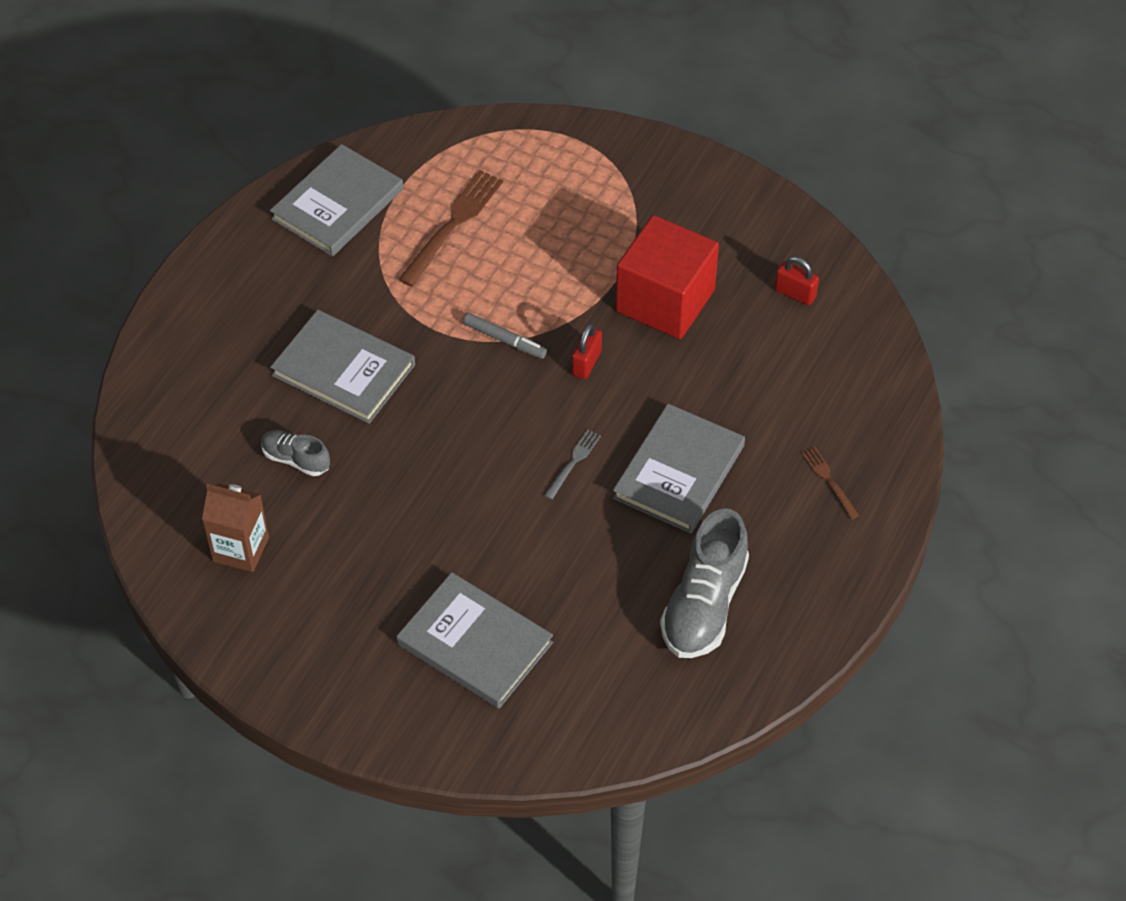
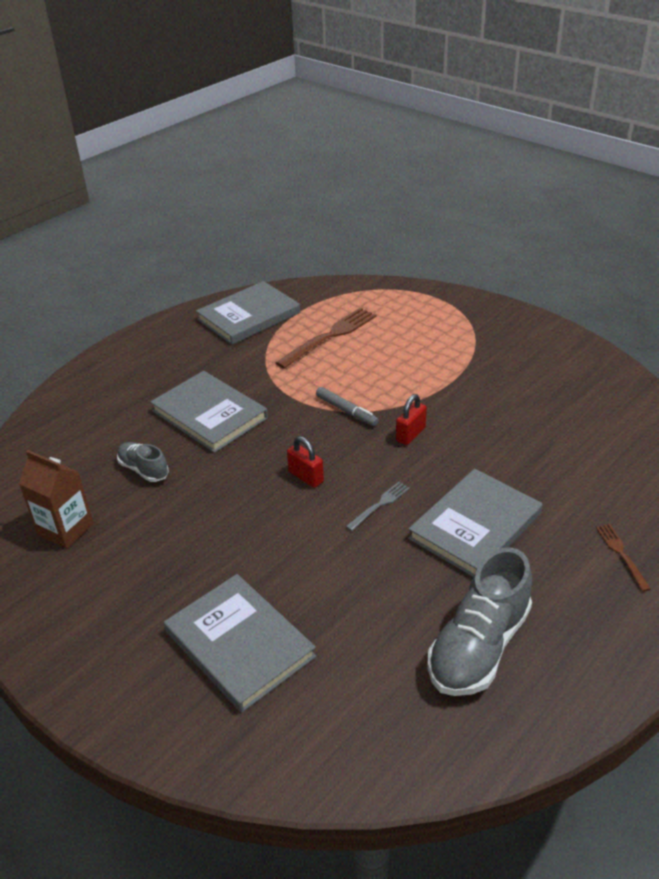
camera: 15 degrees right, 15 degrees down
red cube [616,215,719,339] -> none
red padlock [775,256,819,305] -> red padlock moved to [287,436,324,488]

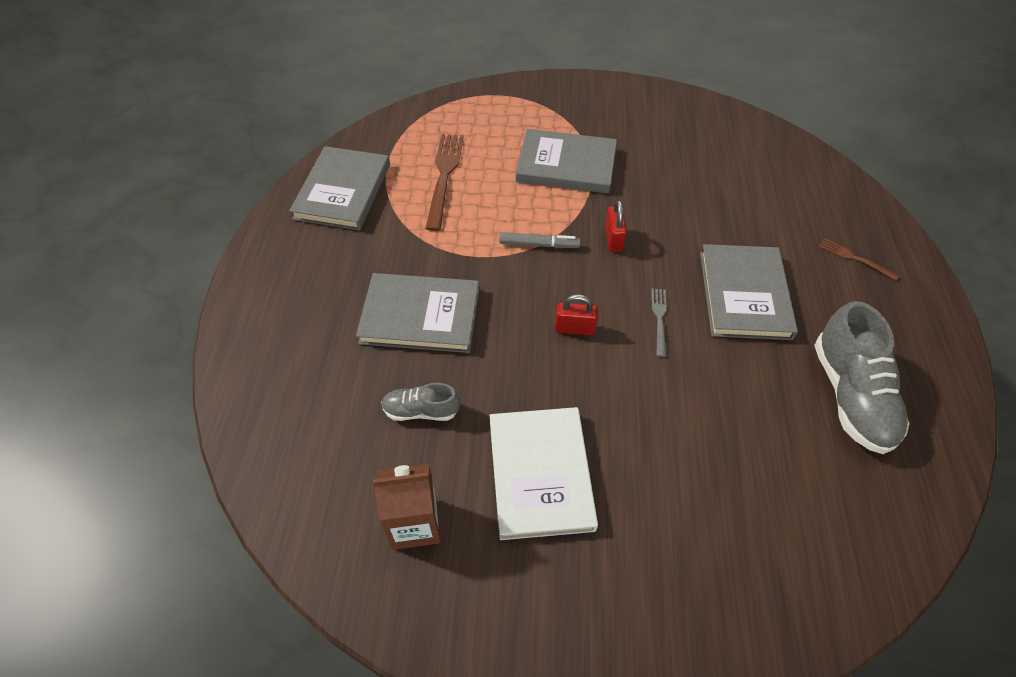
camera: 40 degrees left, 15 degrees up
grey book [164,574,316,713] -> grey book moved to [516,129,617,193]
none -> white book [490,407,598,540]

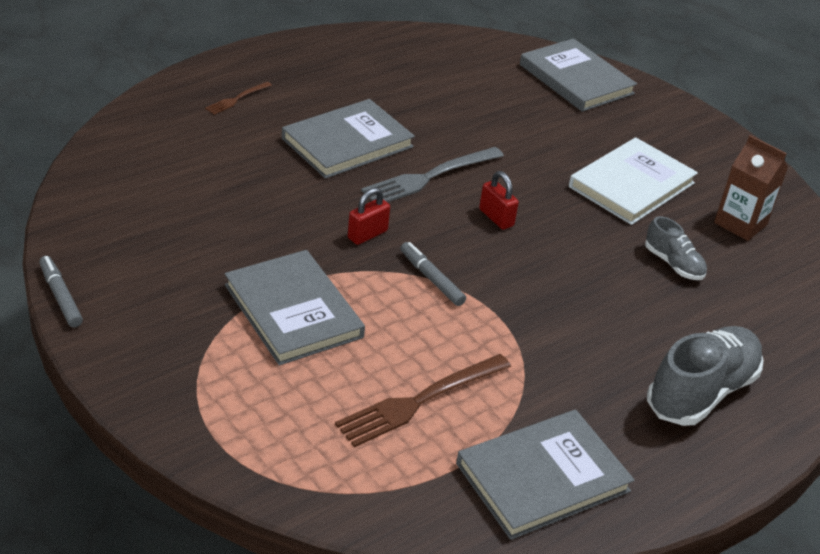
camera: 135 degrees left, 15 degrees down
grey book [356,273,479,353] -> grey book moved to [520,39,637,112]
grey fork [651,289,667,357] -> grey fork [361,147,504,202], size x1.92
grey shoe [814,301,910,454] -> grey shoe moved to [647,326,764,426]
brown fork [819,238,899,281] -> brown fork turned 45 degrees clockwise [205,82,272,115]
none -> grey marker [39,256,83,327]

